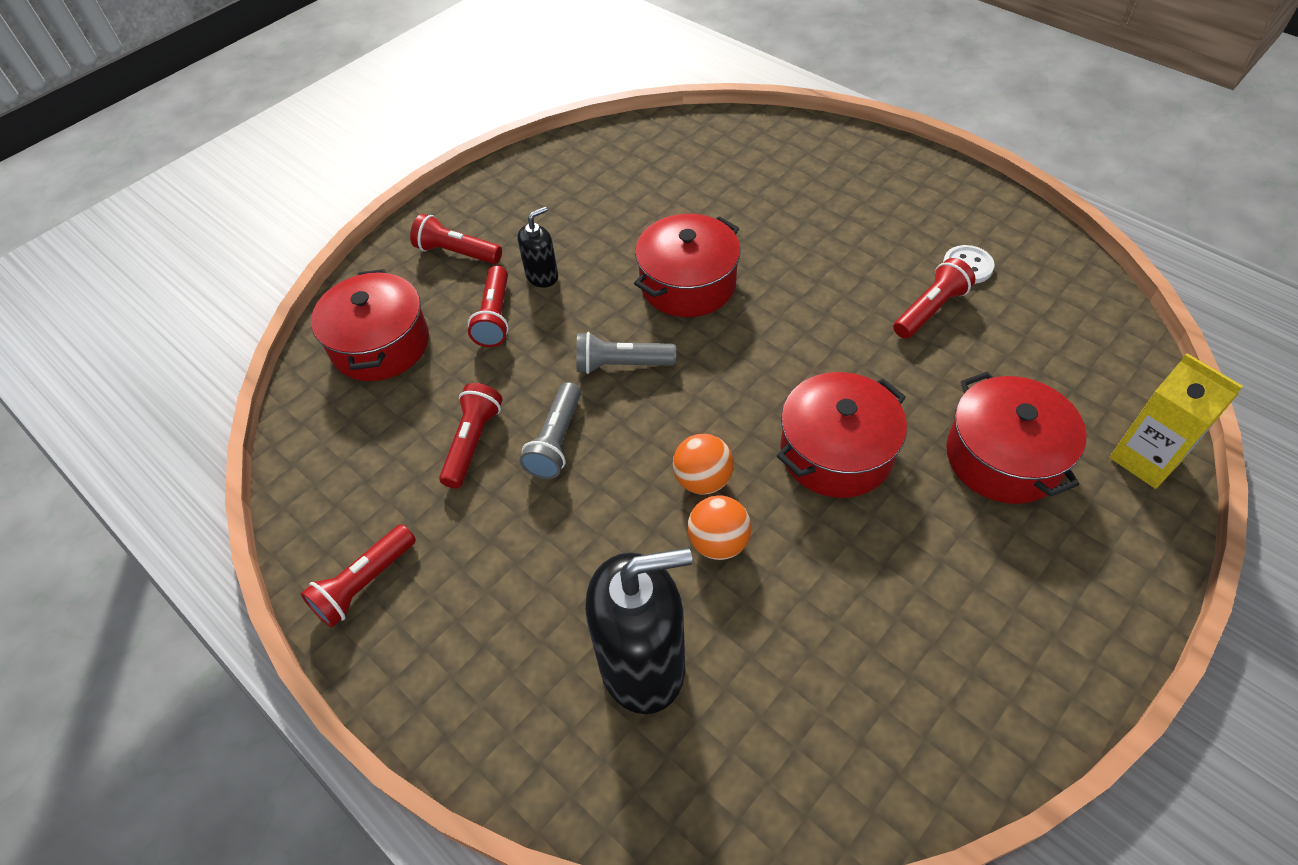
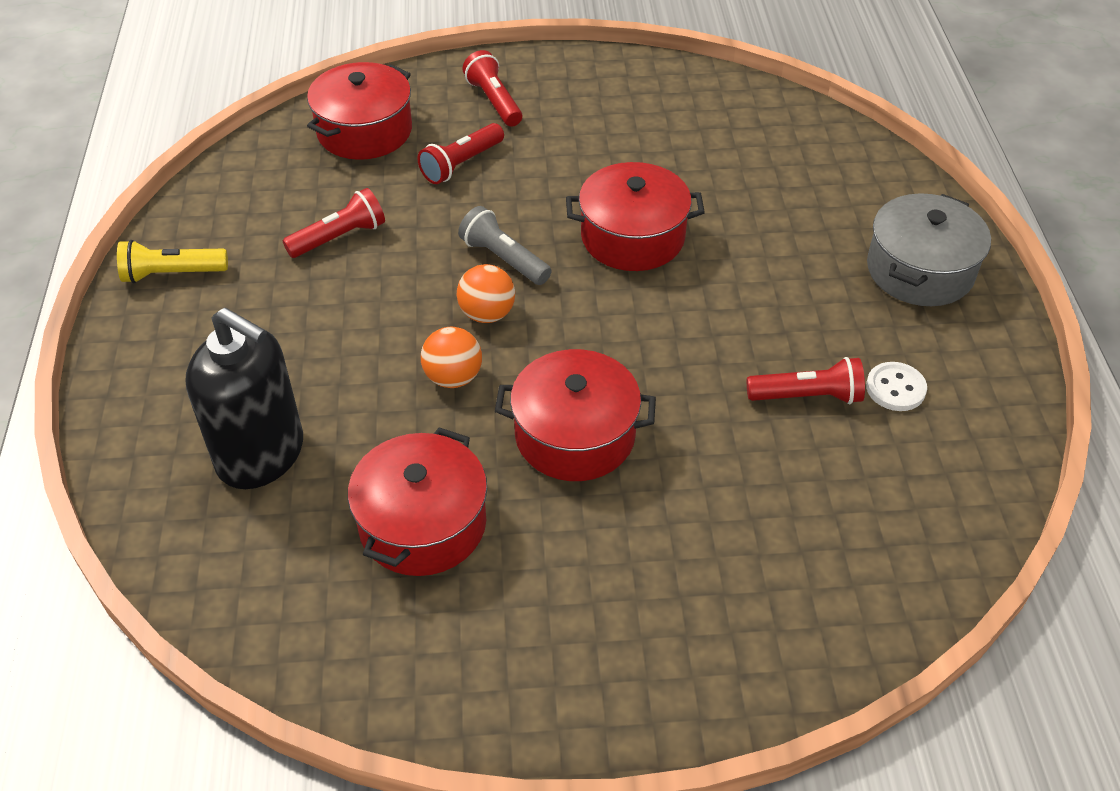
camera: 40 degrees right, 5 degrees down
red flashlight [301,524,416,628] -> yellow flashlight [117,240,228,283]
black soap dispenser [518,207,558,288] -> none
grey flashlight [520,382,581,479] -> none
orange ball [687,495,752,560] -> orange ball moved to [457,264,515,323]
red pot [946,371,1087,504] -> red pot moved to [348,427,487,576]
yellow carton [1109,353,1243,489] -> none
none -> grey pot [867,193,991,306]

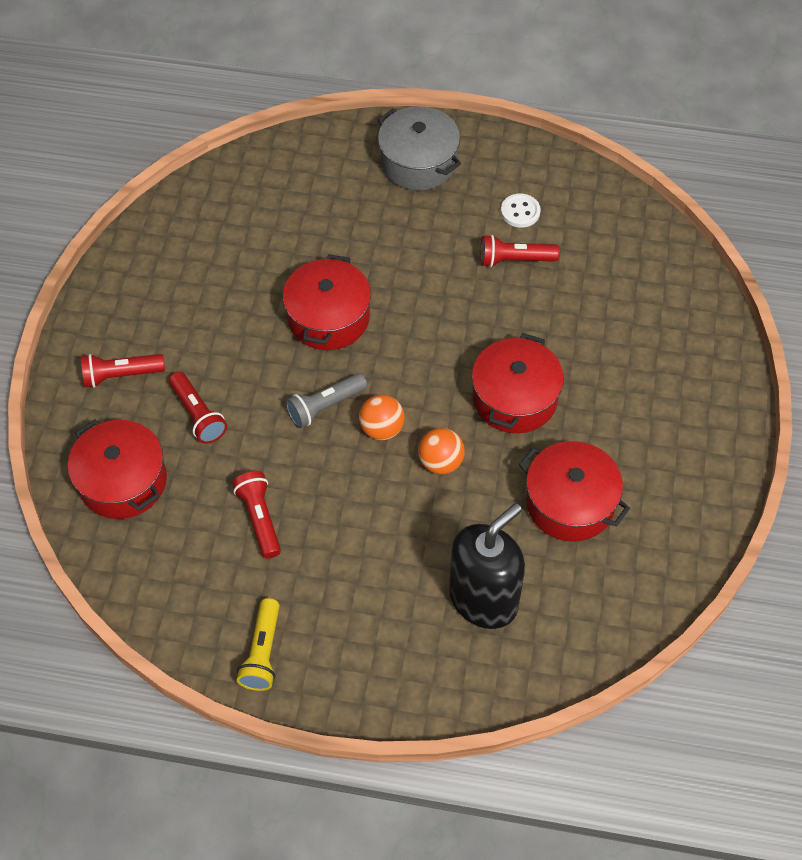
camera: 75 degrees left, 10 degrees up
red flashlight [747,357,865,404] -> red flashlight turned 105 degrees counterclockwise [480,235,559,267]

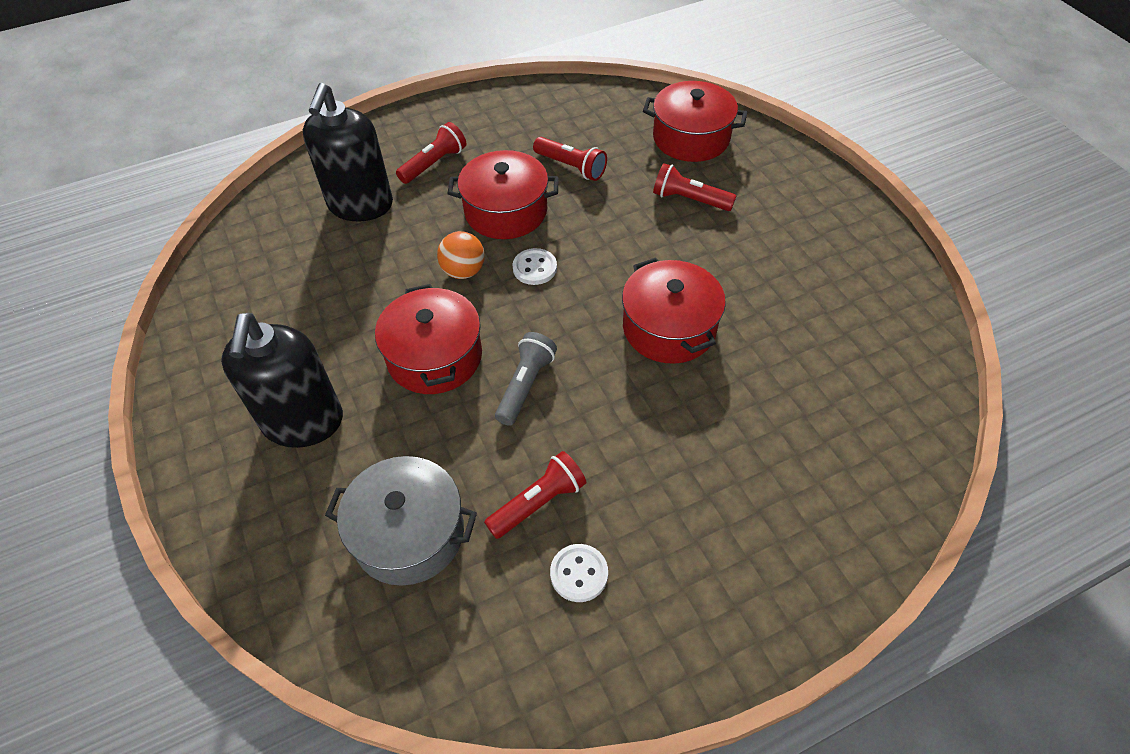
camera: 145 degrees right, 5 degrees down
red flashlight [81,354,165,388] -> red flashlight moved to [396,122,466,184]
yellow flashlight [237,598,280,691] -> none
grey flashlight [286,373,367,428] -> grey flashlight moved to [495,332,557,426]
orange ball [359,395,405,440] -> white button [512,248,557,285]
grey pot [378,106,461,190] -> grey pot moved to [325,456,477,586]
red pot [519,441,630,542] -> red pot moved to [447,150,559,239]
none -> black soap dispenser [221,313,343,448]

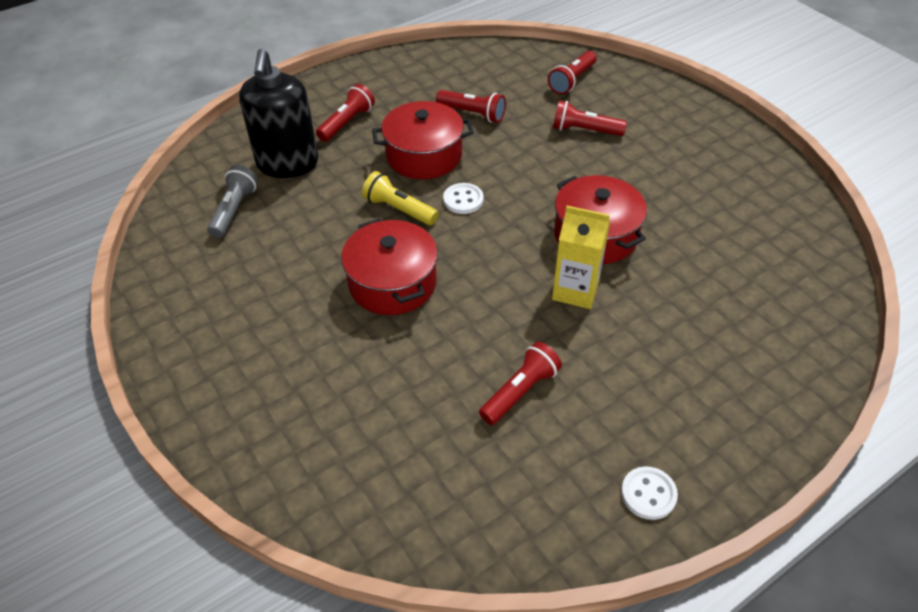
camera: 10 degrees left, 5 degrees down
black soap dispenser [221,313,343,448] -> none
grey pot [325,456,477,586] -> none
orange ball [437,231,485,279] -> yellow flashlight [362,171,438,225]
grey flashlight [495,332,557,426] -> grey flashlight moved to [207,165,258,238]
white button [550,544,608,602] -> white button moved to [621,466,678,520]
red pot [643,81,747,162] -> red flashlight [548,51,597,94]
none -> yellow carton [552,206,610,309]

